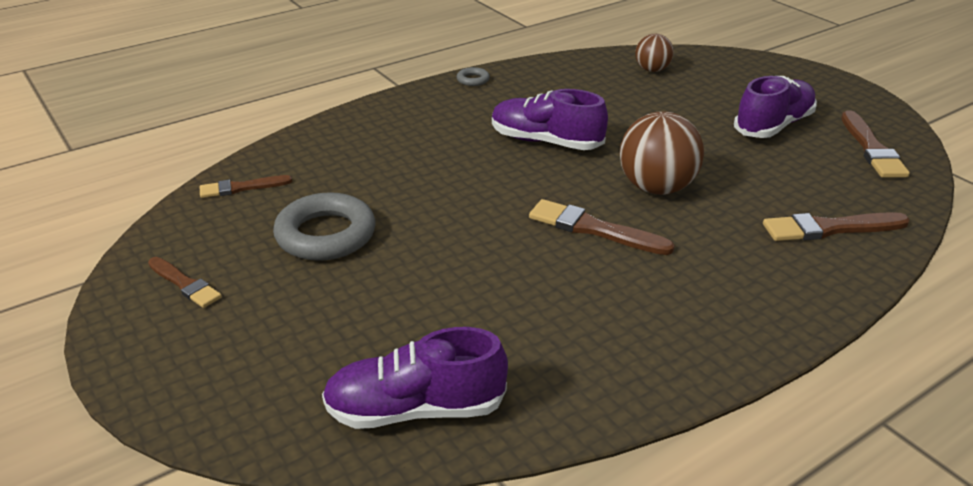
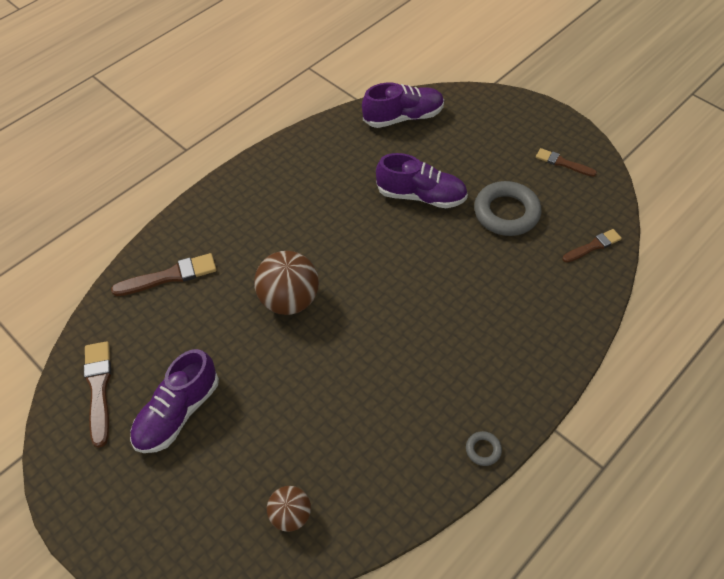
camera: 170 degrees right, 20 degrees up
purple shoe [492,89,608,150] -> purple shoe moved to [376,153,468,208]
brown brush [529,199,675,255] -> none

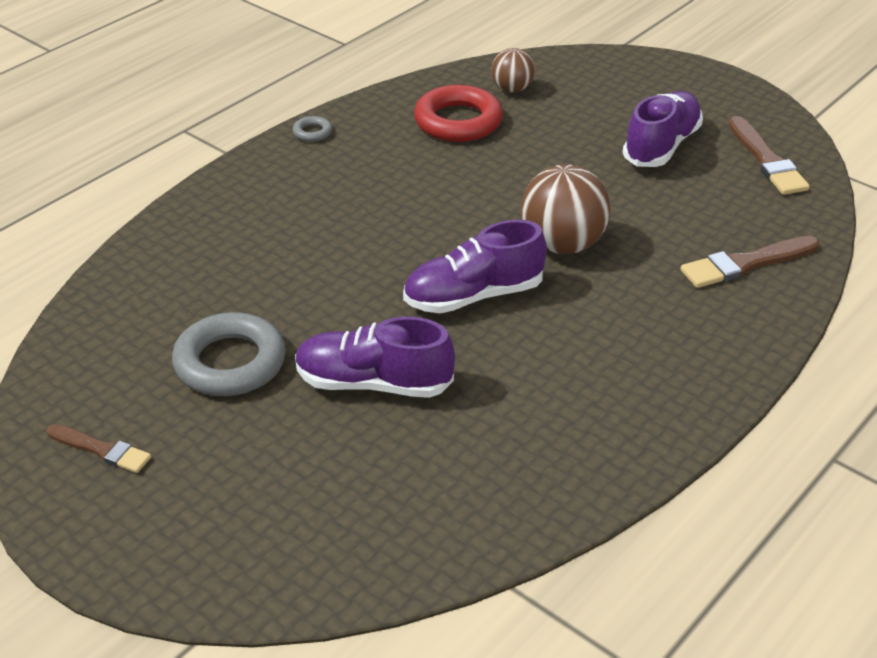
camera: 175 degrees right, 15 degrees down
purple shoe [362,83,444,128] -> purple shoe moved to [403,220,547,313]
brown brush [562,229,622,263] -> none
none -> red ring [414,85,503,142]

